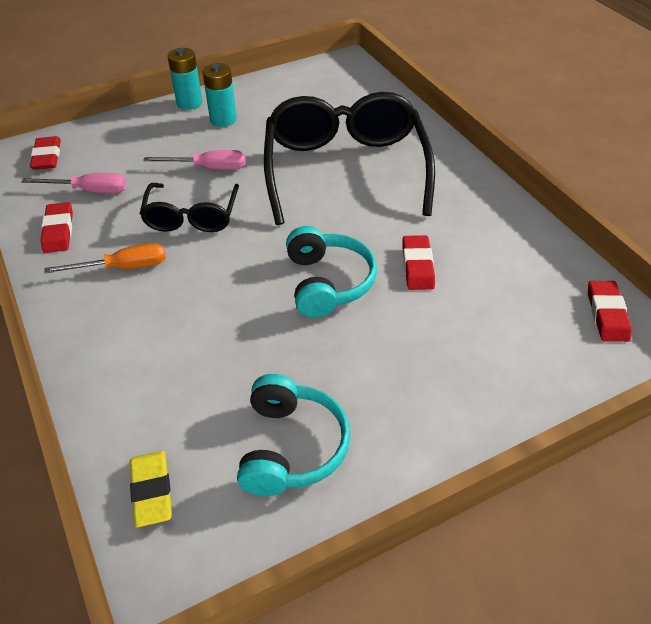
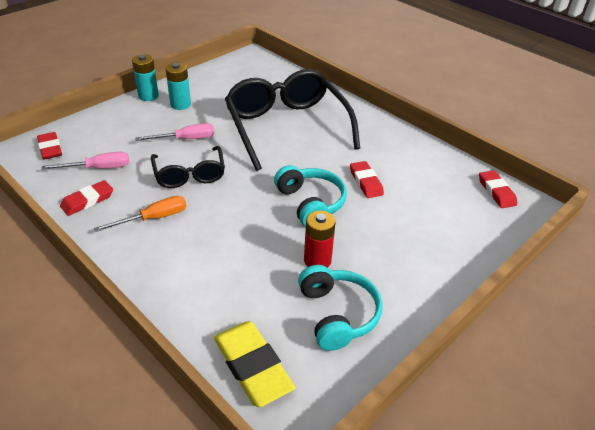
camera: 20 degrees left, 5 degrees down
red eraser [41,202,73,253] -> red eraser turned 75 degrees clockwise [60,180,113,216]
yellow eraser [130,451,172,527] -> yellow eraser [214,321,296,407], size x1.56
none -> red battery [304,210,336,268]

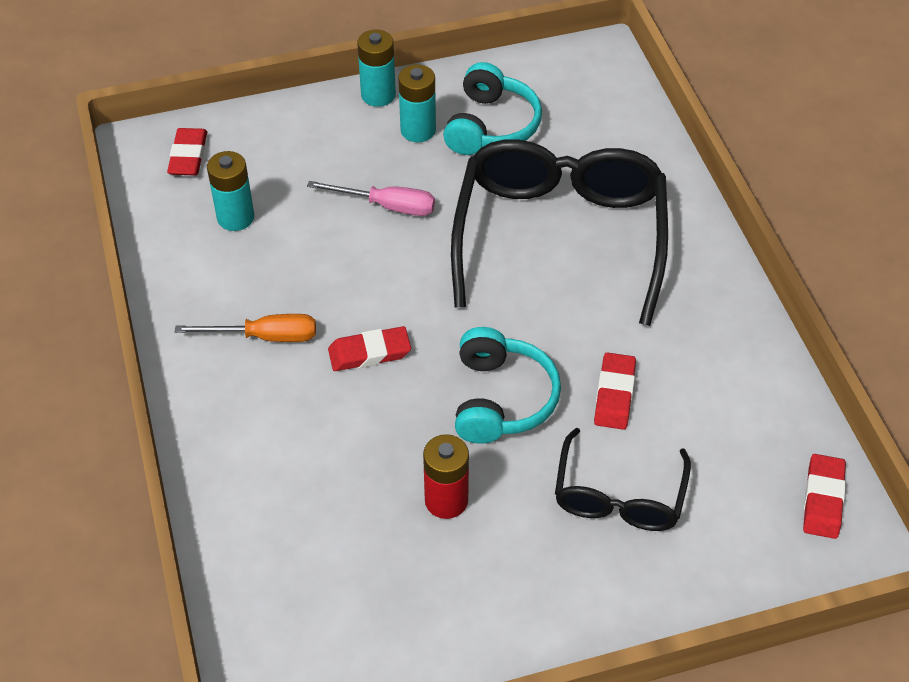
camera: 30 degrees right, 10 degrees up
pink screwdriver [41,152,129,170] -> turquoise battery [207,151,254,231]
red eraser [60,180,113,216] -> red eraser moved to [328,326,411,371]
black glasses [151,146,225,188] -> black glasses moved to [555,428,691,531]
yellow eraser [214,321,296,407] -> none
turquoise headphones [298,265,382,351] -> turquoise headphones moved to [443,62,542,155]

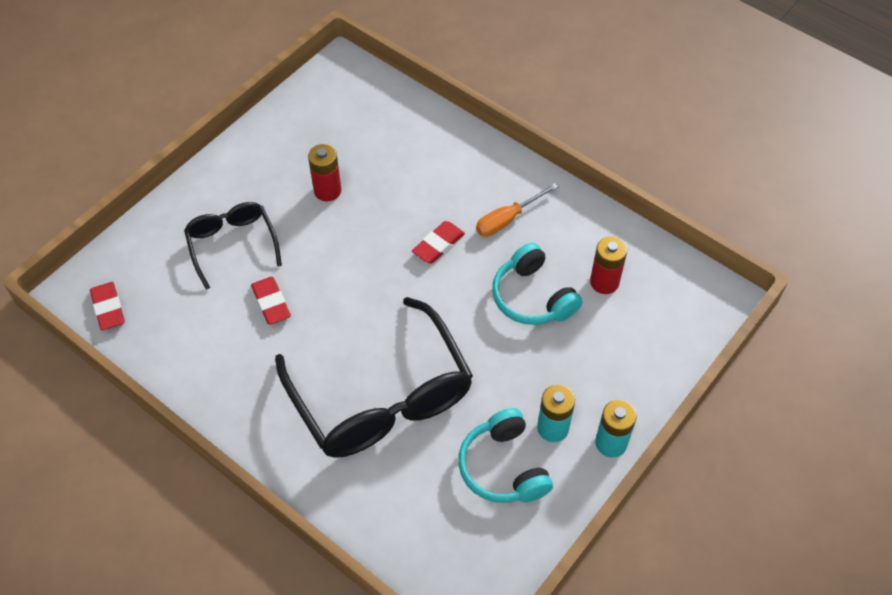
camera: 145 degrees right, 5 degrees up
red eraser [167,128,207,175] -> none
turquoise battery [207,151,254,231] -> red battery [590,236,627,294]
pink screwdriver [307,181,435,216] -> none
turquoise headphones [455,327,561,444] -> turquoise headphones moved to [492,243,582,325]

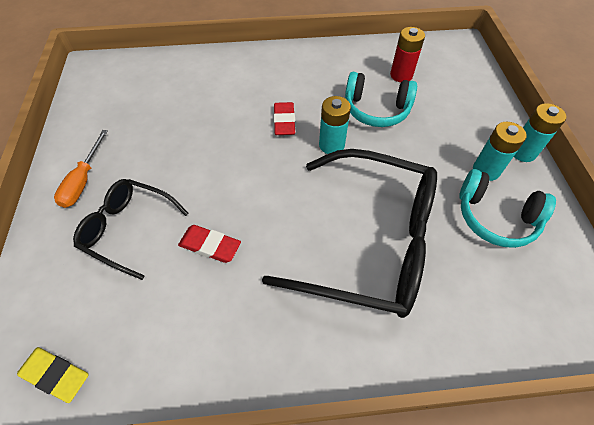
camera: 45 degrees left, 0 degrees up
red eraser [90,282,125,330] -> yellow eraser [17,347,88,403]
red battery [308,144,342,201] -> none
orange screwdriver [476,183,559,237] -> orange screwdriver moved to [54,130,108,208]
none -> turquoise battery [319,96,351,154]

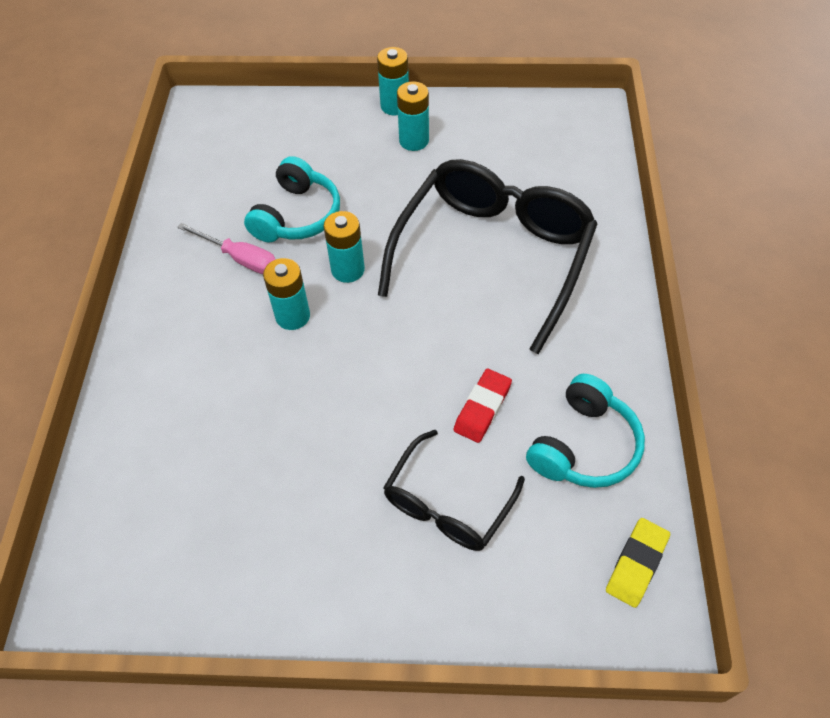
camera: 80 degrees left, 0 degrees up
orange screwdriver [54,130,108,208] -> none
red eraser [274,102,295,135] -> turquoise battery [263,258,310,330]
red battery [390,27,425,82] -> none
turquoise headphones [459,169,556,248] -> turquoise headphones moved to [526,374,645,488]
none -> pink screwdriver [177,223,276,274]

